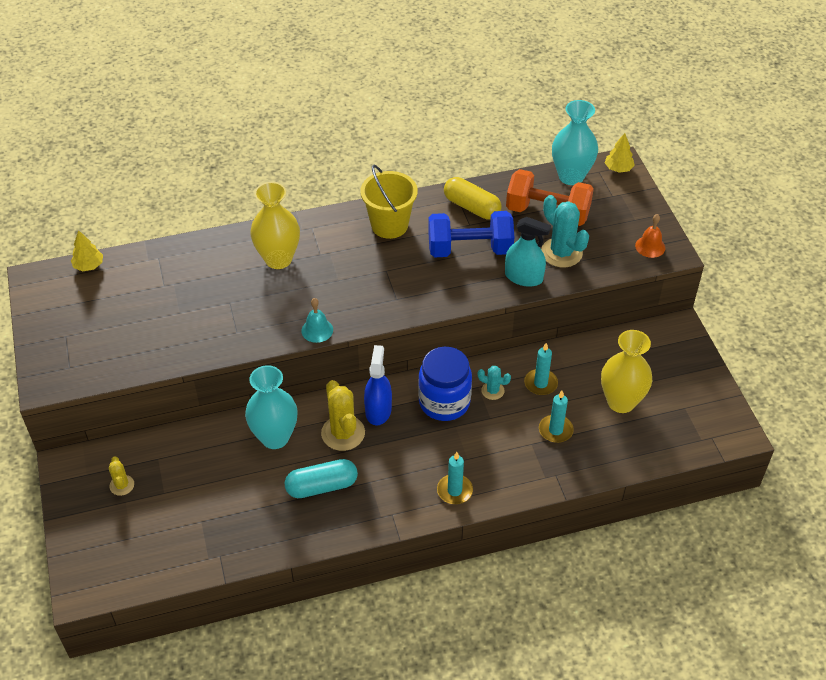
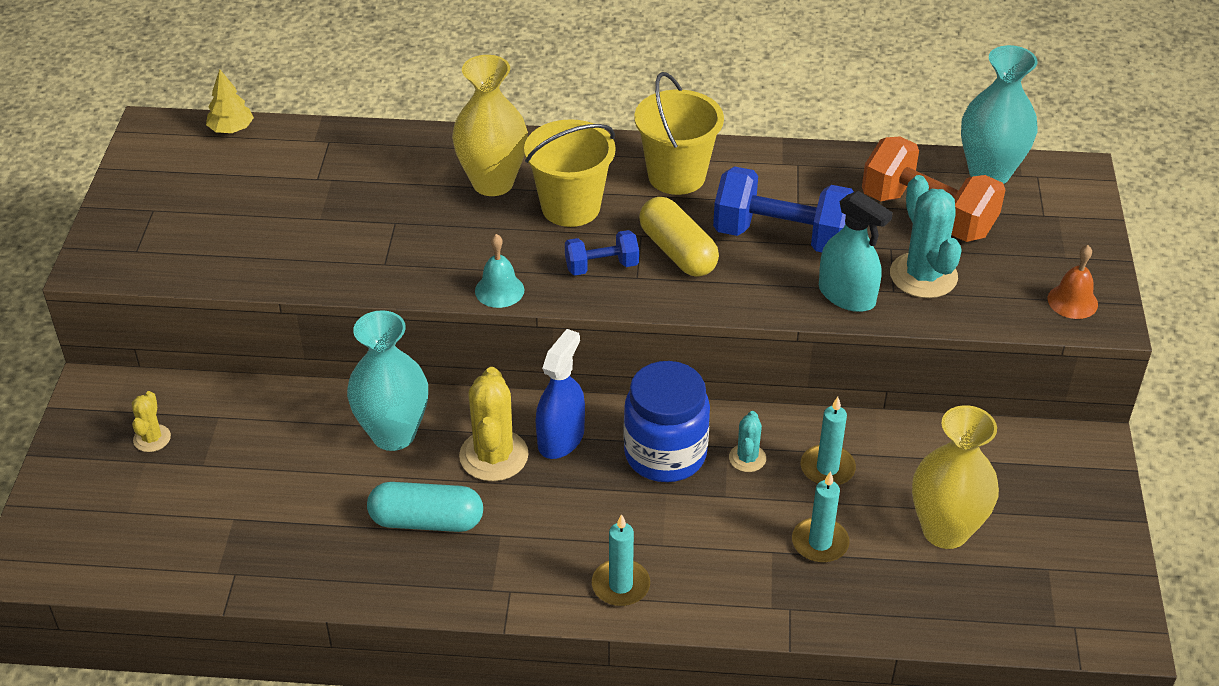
camera: 20 degrees right, 5 degrees down
yellow capsule [444,177,502,220] -> yellow capsule moved to [639,197,719,277]
turquoise cactus [478,366,511,400] -> turquoise cactus turned 60 degrees clockwise [729,411,766,472]
yellow tree [605,133,635,173] -> none
none -> yellow bucket [524,119,616,227]
none -> blue dumbbell [565,230,639,275]

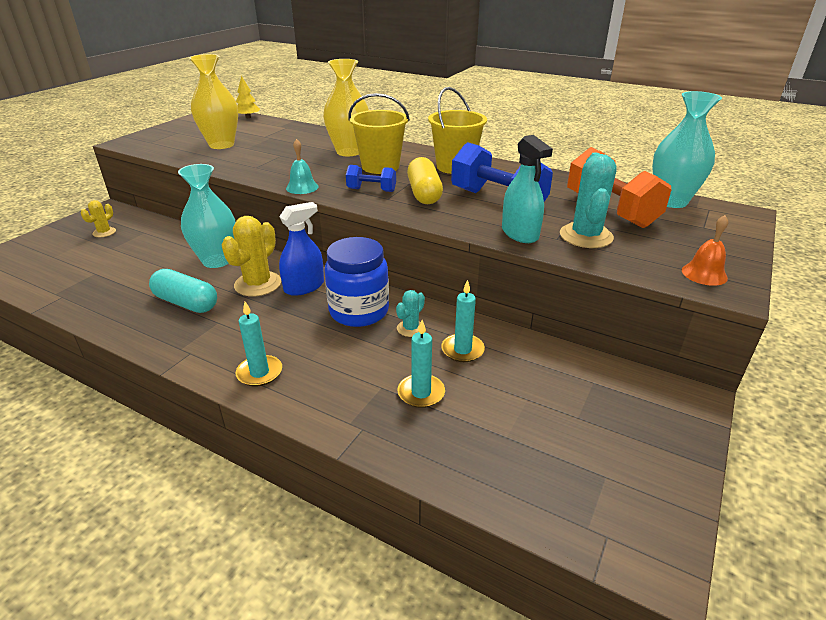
camera: 25 degrees right, 10 degrees down
yellow vase [912,405,999,549] -> yellow vase moved to [189,54,238,149]

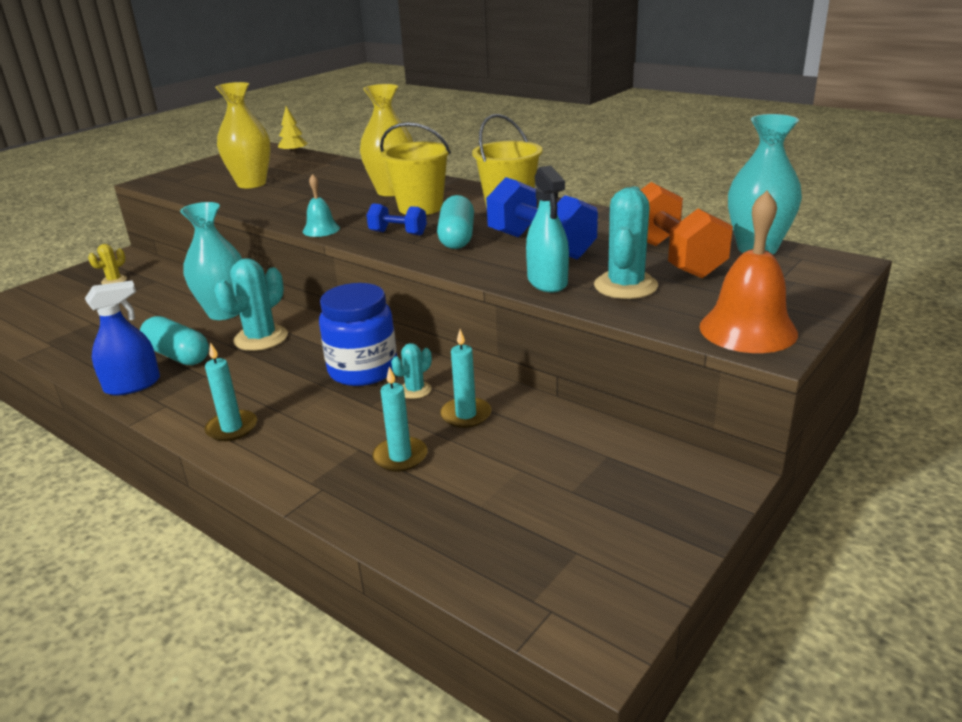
camera: 10 degrees right, 5 degrees down
yellow cactus [221,216,281,297] -> turquoise cactus [214,258,288,351]
blue spray bottle [279,202,324,296] -> blue spray bottle moved to [85,281,160,395]
yellow capsule [407,157,443,204] -> turquoise capsule [437,195,474,249]
orange bell [682,215,728,286] -> orange bell [699,191,798,353], size x1.82

